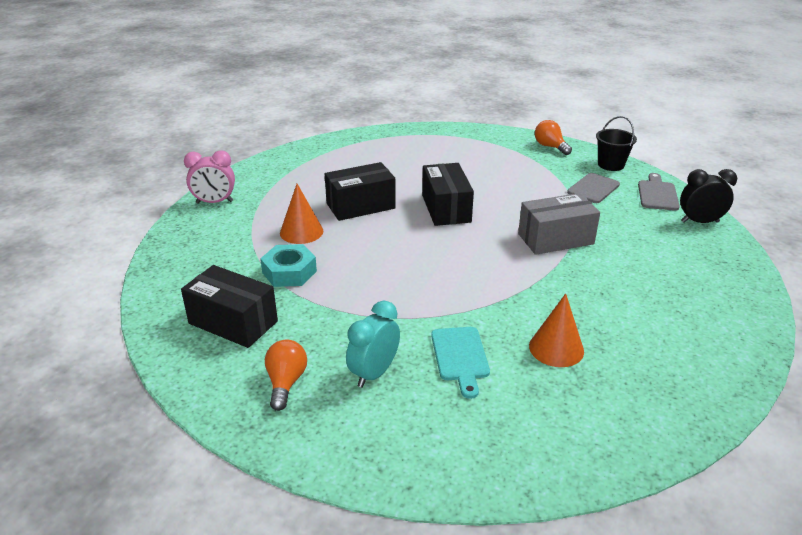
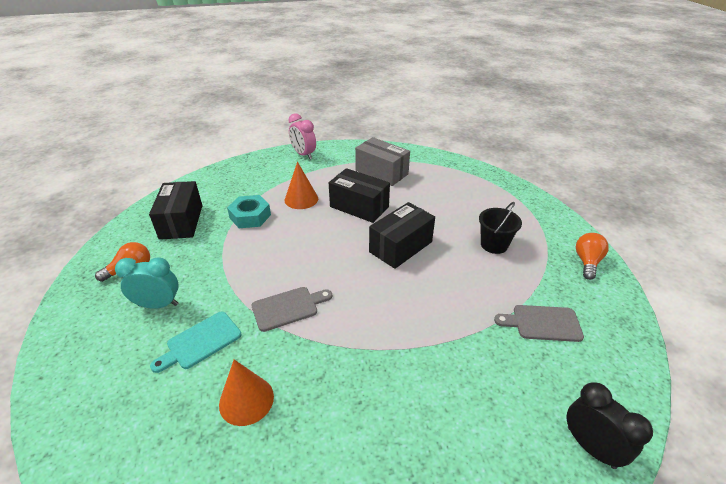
camera: 55 degrees right, 5 degrees up
grey box [518,193,600,255] -> grey box moved to [355,137,410,186]
black bucket [596,116,637,171] -> black bucket moved to [479,202,522,254]
grey cutting board [638,173,680,211] -> grey cutting board moved to [252,287,332,332]

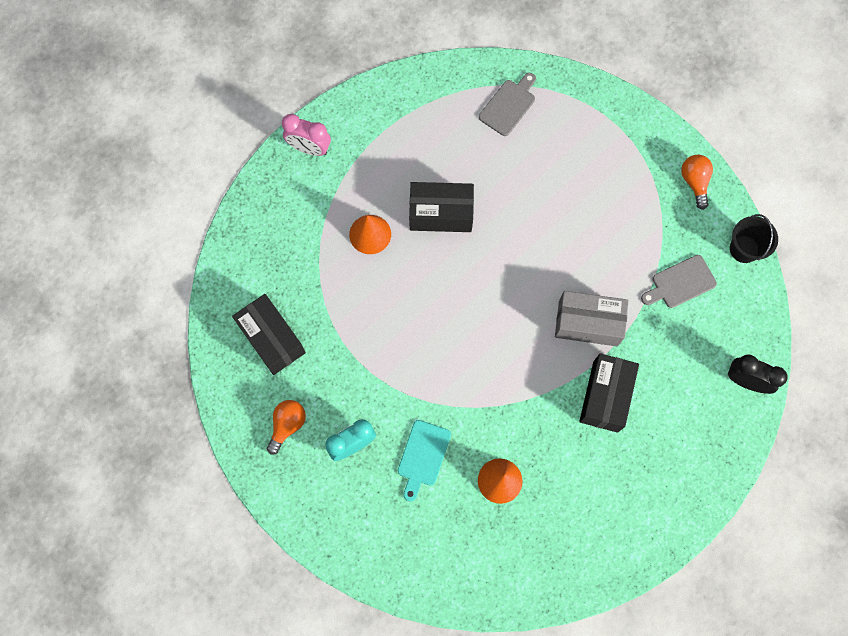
camera: 30 degrees left, 35 degrees up
turquoise nut [227,195,271,228] -> none
grey cutting board [252,287,332,332] -> grey cutting board moved to [479,73,536,136]
grey box [355,137,410,186] -> grey box moved to [555,291,629,346]
black box [369,202,435,269] -> black box moved to [579,353,639,433]
black bucket [479,202,522,254] -> black bucket moved to [730,214,778,263]

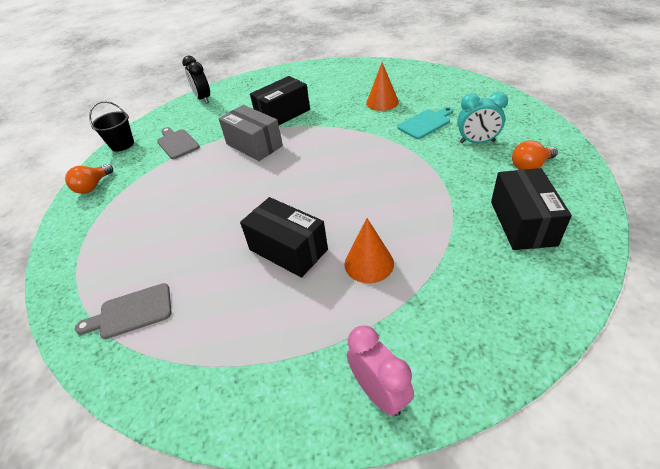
camera: 140 degrees left, 30 degrees down
grey cutting board [641,255,717,308] -> grey cutting board turned 135 degrees counterclockwise [157,127,200,159]

